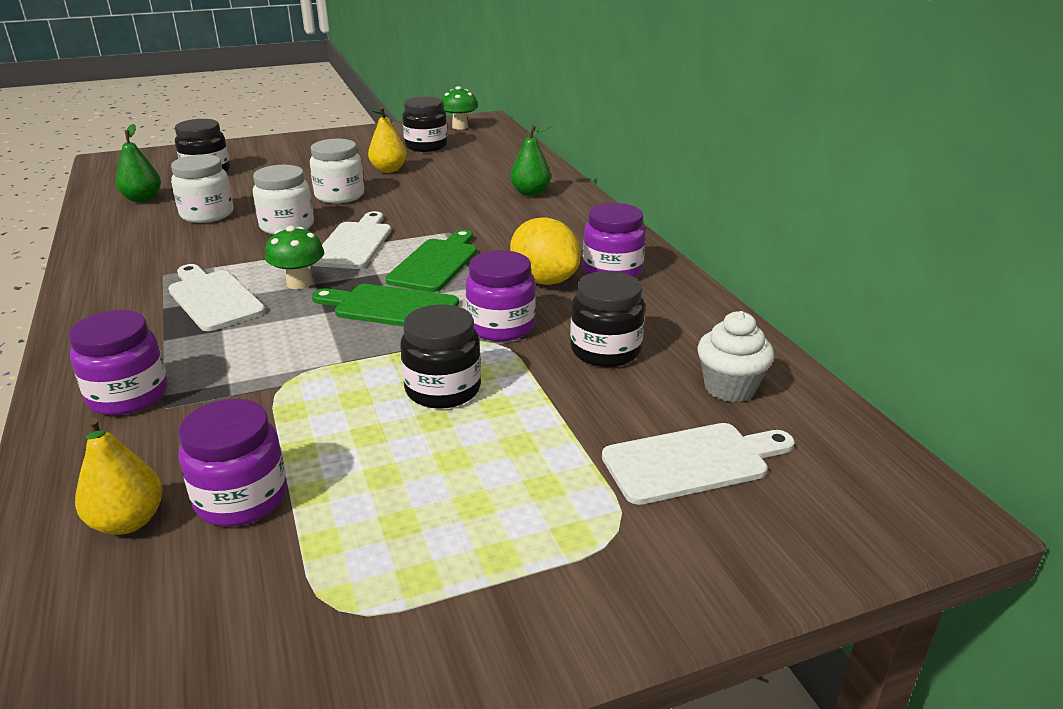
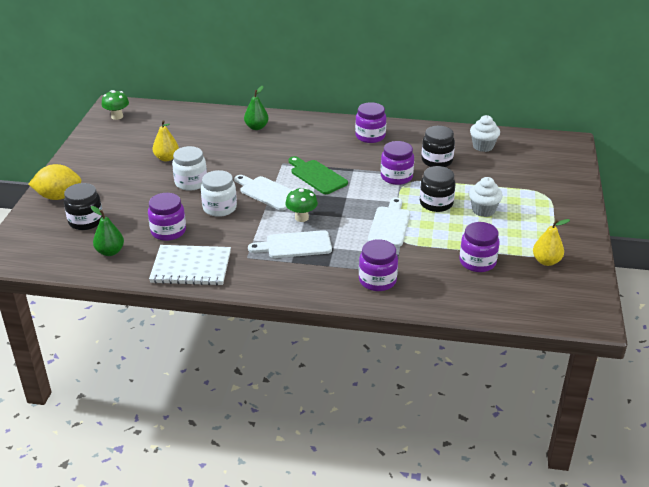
camera: 60 degrees left, 5 degrees up
yellow pear [75,418,163,535] -> yellow pear moved to [533,219,570,266]
white jar [171,154,233,223] -> purple jar [148,193,186,241]
green cutting board [312,284,459,326] -> none
black jar [402,97,448,152] -> none
yellow lemon [510,217,581,285] -> yellow lemon moved to [29,164,81,200]
white cutting board [602,423,794,505] -> white cutting board moved to [368,198,410,247]
none -> white notebook [149,245,231,285]
none -> white cupcake [469,177,503,217]

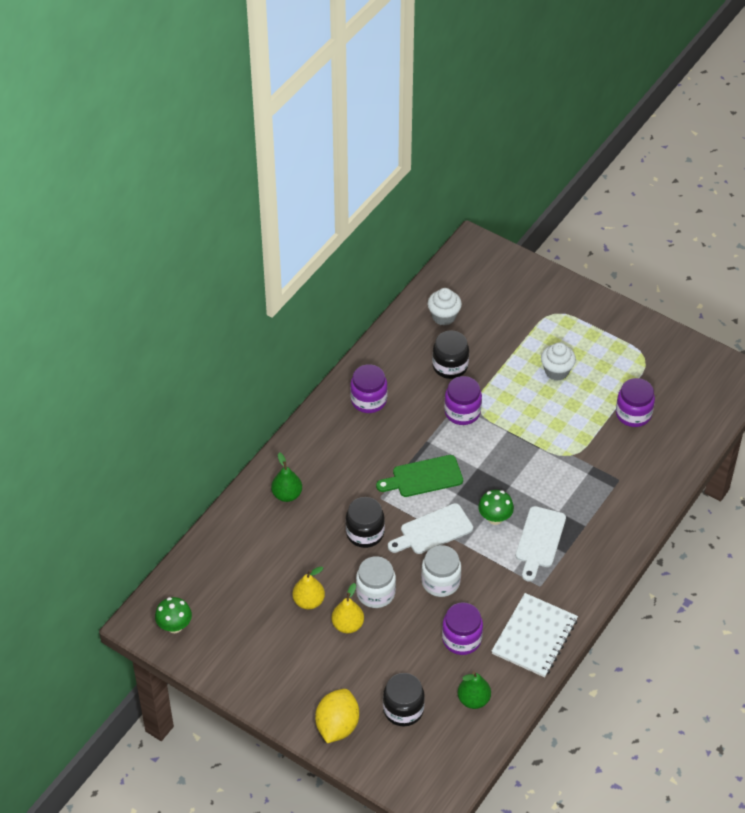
camera: 65 degrees left, 15 degrees up
purple jar [359,239,398,291] -> none
white cutting board [368,198,410,247] -> none
black jar [420,166,456,212] -> black jar moved to [346,497,385,548]
yellow pear [533,219,570,266] -> yellow pear moved to [332,583,364,633]

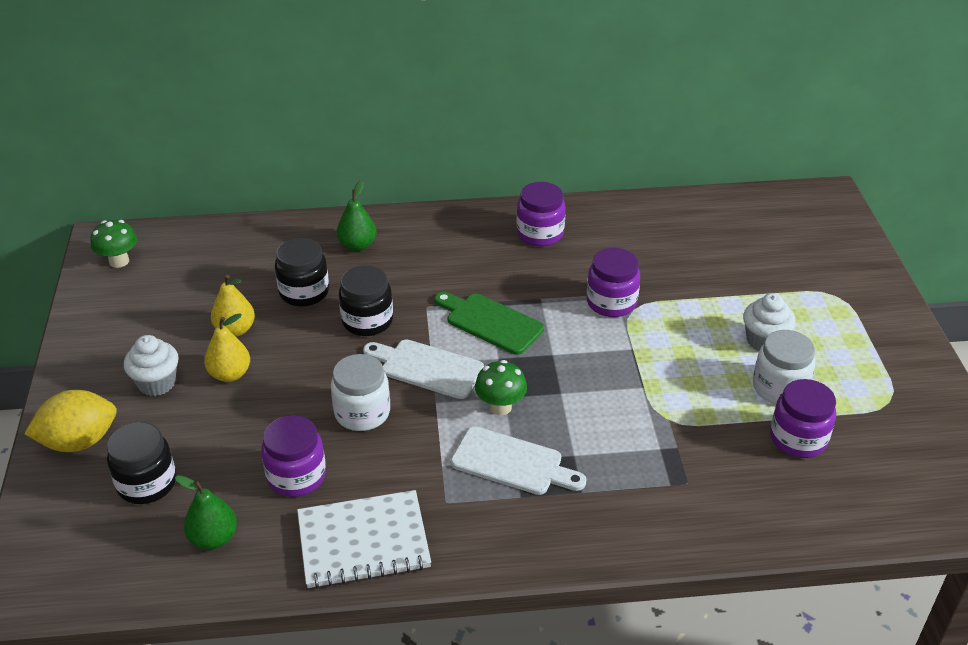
camera: 50 degrees right, 10 degrees down
white jar [356,556,396,608] -> white jar moved to [753,330,815,404]
white cupcake [428,288,462,326] -> white cupcake moved to [124,335,179,396]
black jar [432,330,469,379] -> black jar moved to [275,238,329,307]
white cutting board [515,506,566,582] -> white cutting board turned 135 degrees counterclockwise [451,426,587,495]

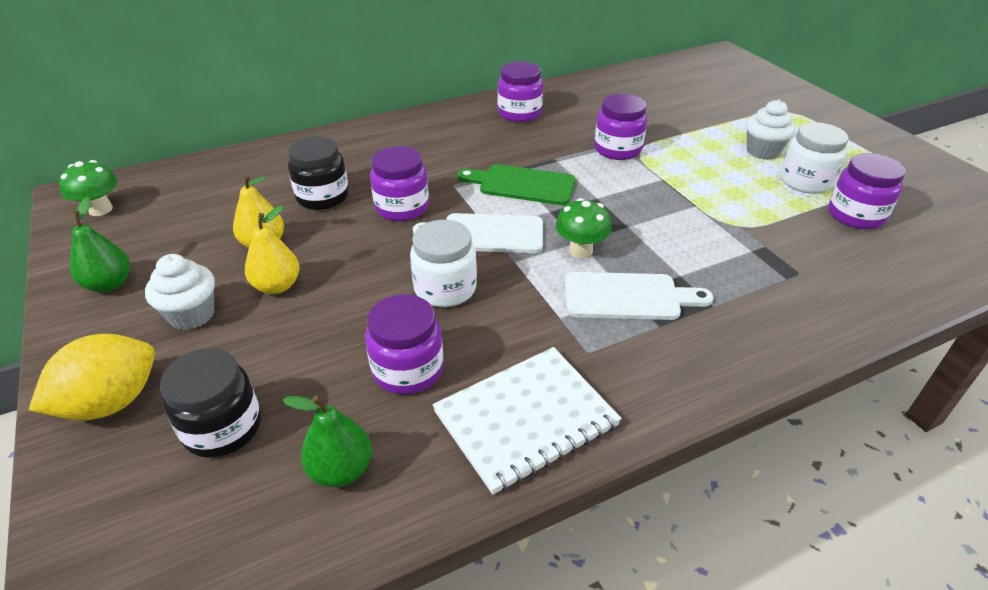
camera: 20 degrees left, 0 degrees up
green pear [337,180,376,251] -> green pear moved to [70,197,130,292]
black jar [339,265,393,336] -> purple jar [370,146,429,221]

